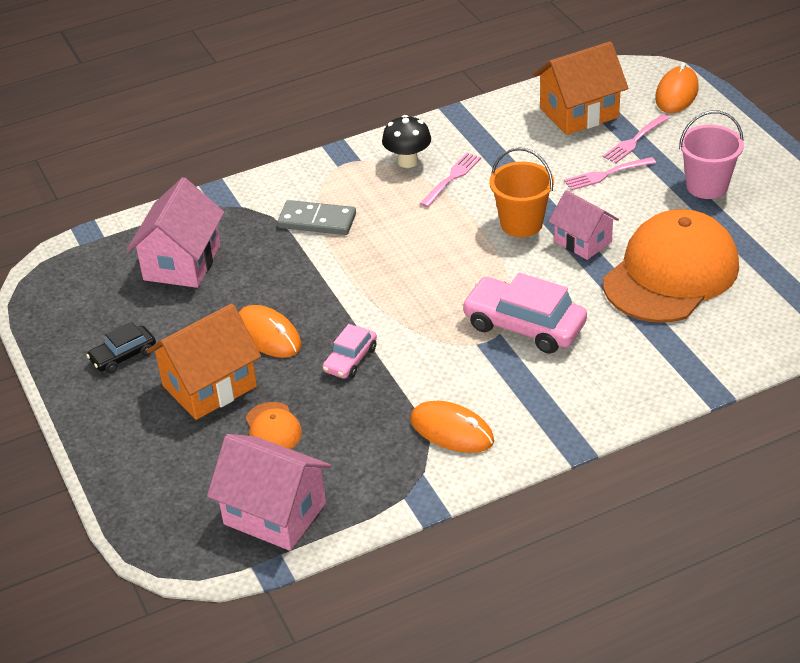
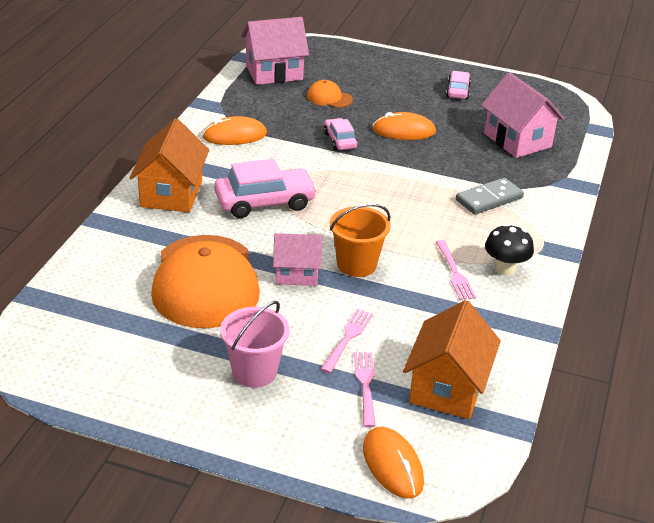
camera: 130 degrees right, 5 degrees down
black car [86,322,156,373] -> pink car [446,71,471,100]
orange house [147,303,261,420] -> orange house moved to [129,118,209,212]

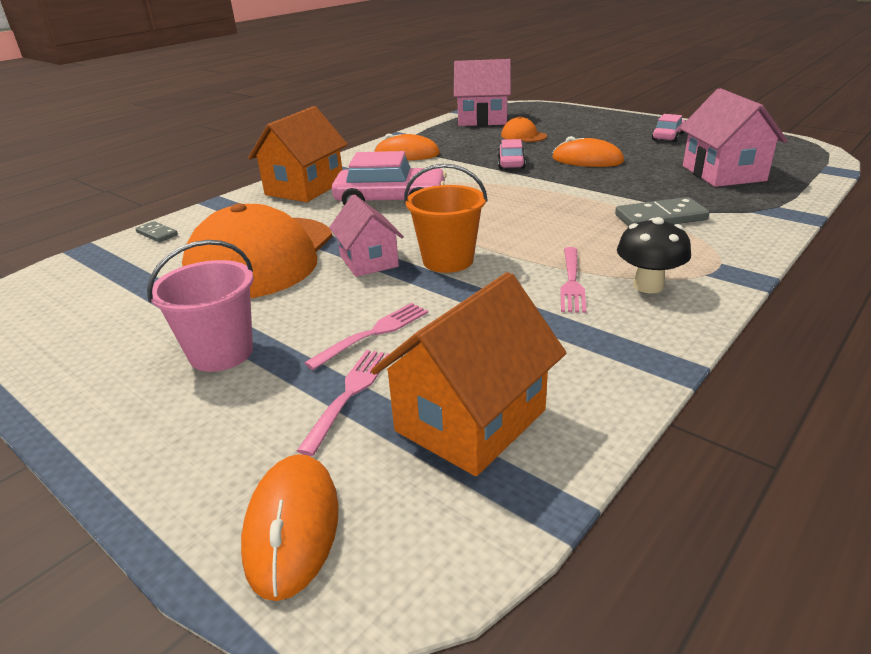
camera: 25 degrees right, 5 degrees down
pink house [273,233,322,286] -> pink house turned 45 degrees clockwise [329,194,404,277]
none -> grey domino [135,221,178,242]

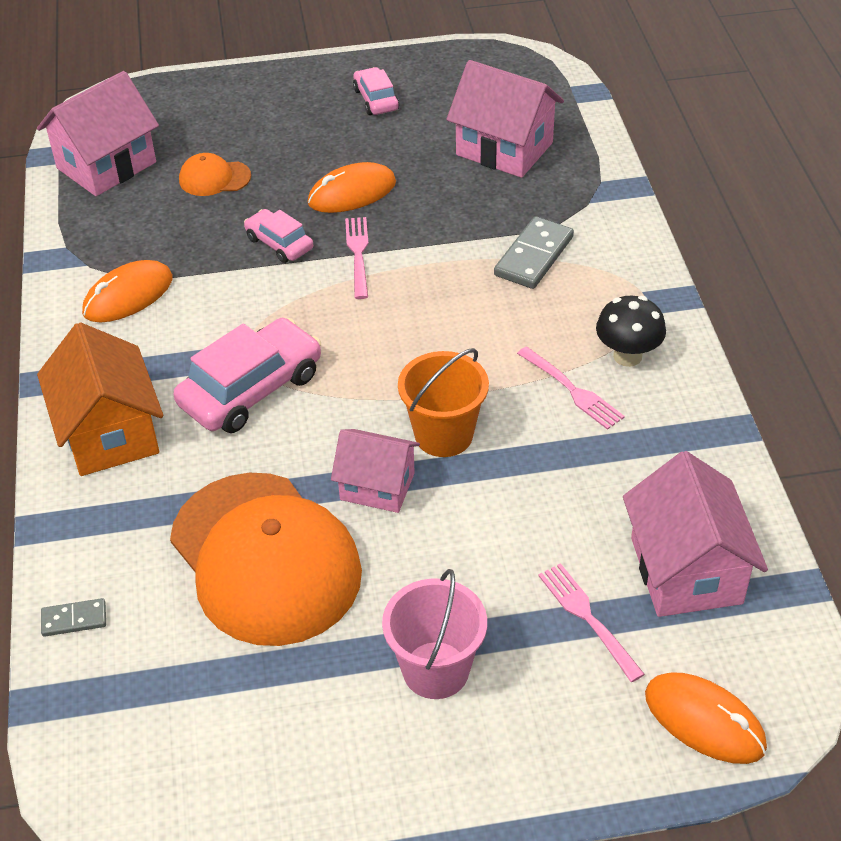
camera: 50 degrees left, 15 degrees up
pink fork [304,303,428,370] -> pink fork moved to [345,217,368,299]
orange house [371,272,566,476] -> pink house [623,451,768,617]

